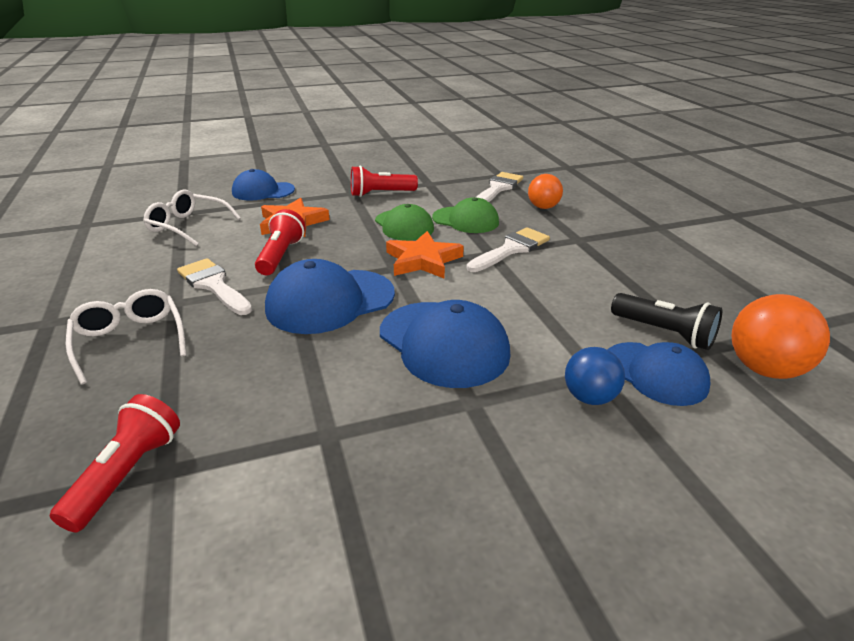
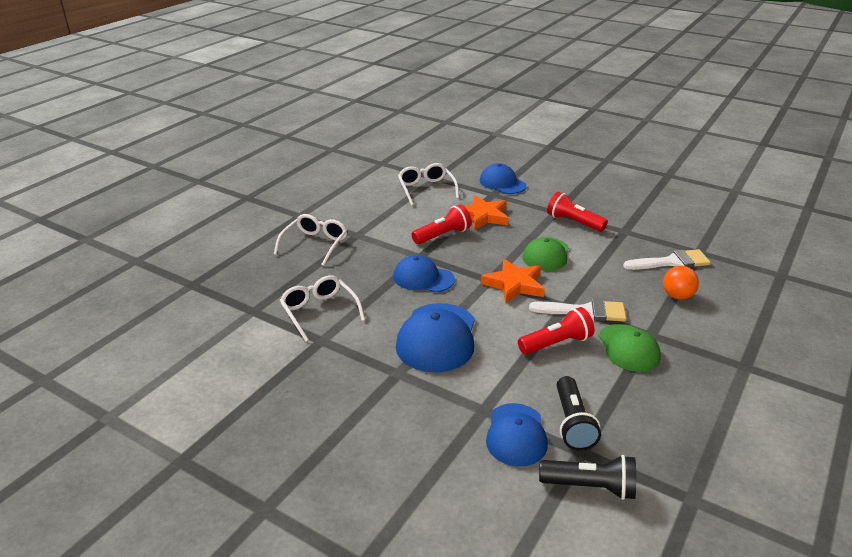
camera: 50 degrees right, 0 degrees up
red flashlight [50,394,180,532] -> red flashlight moved to [518,307,595,355]
white brush [177,258,252,315] -> none
blue cap [265,259,395,334] -> blue cap [393,255,455,292], size x0.67
green cap [432,197,499,233] -> green cap moved to [599,324,661,372]
blue ball [565,347,625,405] -> none
orange ball [732,294,830,379] -> black flashlight [539,455,636,500]
none -> white glasses [280,275,365,342]

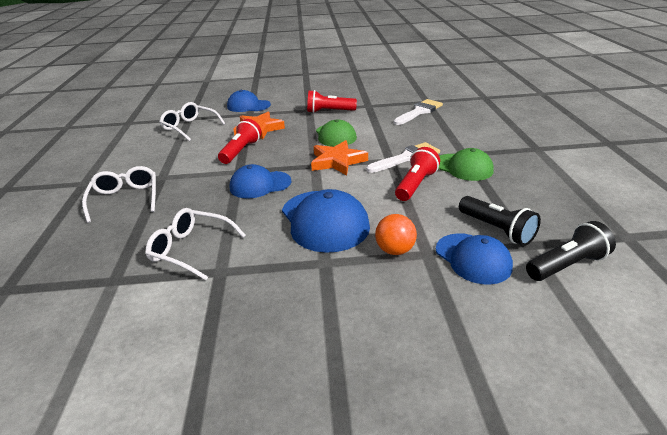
camera: 35 degrees left, 0 degrees up
orange ball [663,266,699,300] -> orange ball moved to [375,214,417,255]

